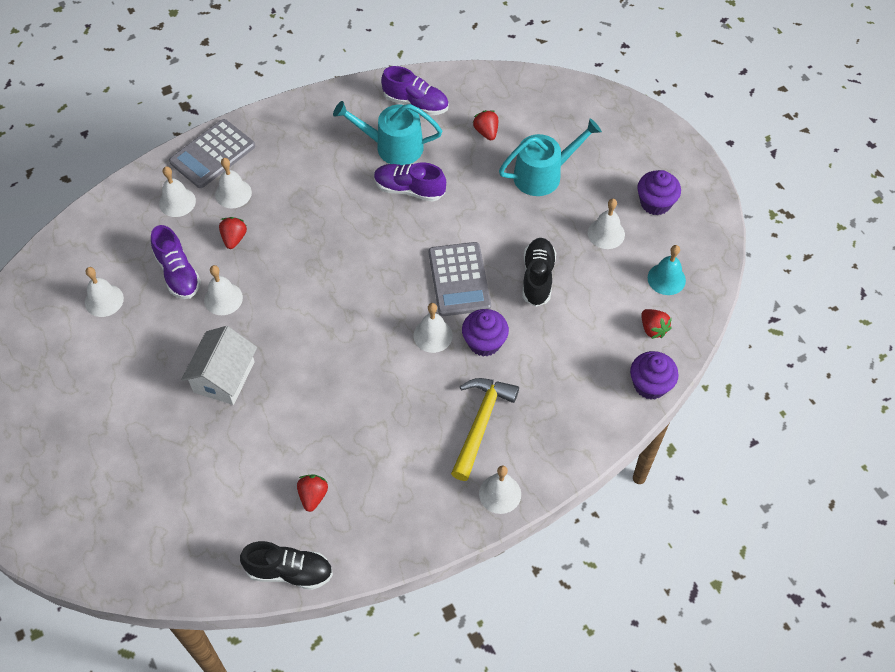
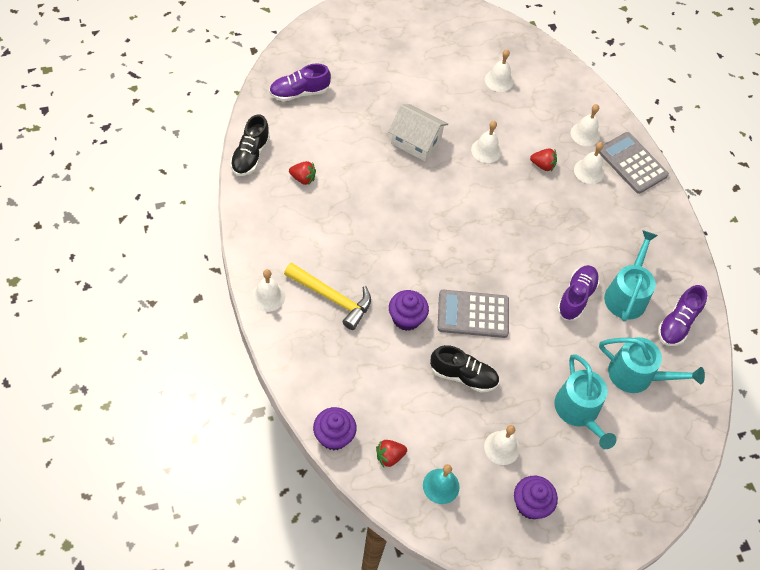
camera: 95 degrees right, 0 degrees up
purple shoe [151,225,201,299] -> purple shoe moved to [269,63,331,101]
white bell [414,303,453,353] -> none
red strawberry [473,110,498,141] -> turquoise watering can [599,337,705,393]

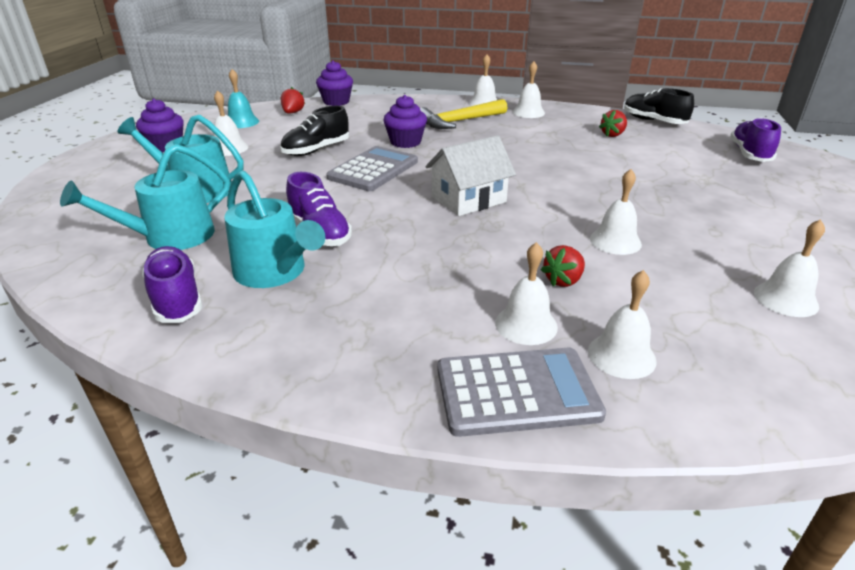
camera: 125 degrees right, 25 degrees down
white house [388,104,448,161] -> white house moved to [426,135,516,216]
none -> white bell [513,61,545,118]

